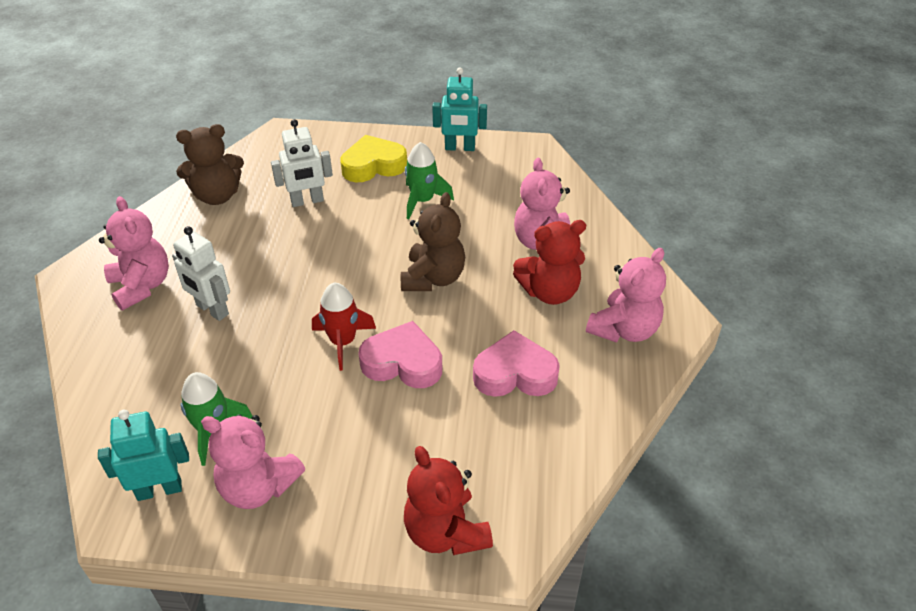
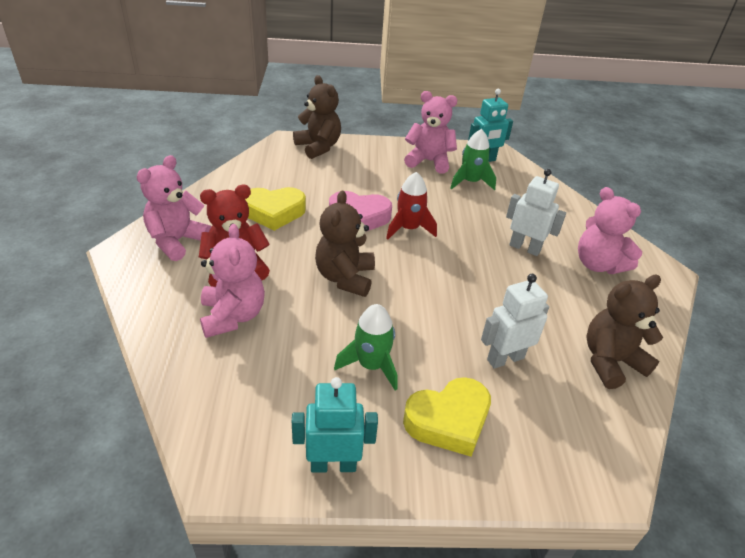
camera: 170 degrees right, 5 degrees down
red teddy bear [404,446,493,555] -> brown teddy bear [293,75,341,159]
pink heart [473,330,560,397] -> yellow heart [245,187,306,231]

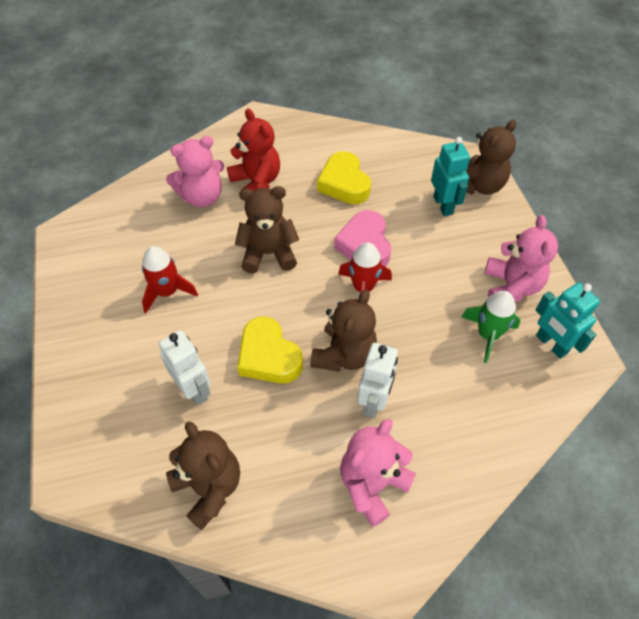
camera: 80 degrees right, 15 degrees up
pink teddy bear [136,155,211,261] -> none
turquoise robot [292,377,378,473] -> turquoise robot moved to [431,137,470,216]
green rocket [334,304,398,391] -> red rocket [142,246,198,313]
yellow heart [403,377,491,457] -> yellow heart moved to [237,316,303,384]
none -> brown teddy bear [310,290,377,372]

